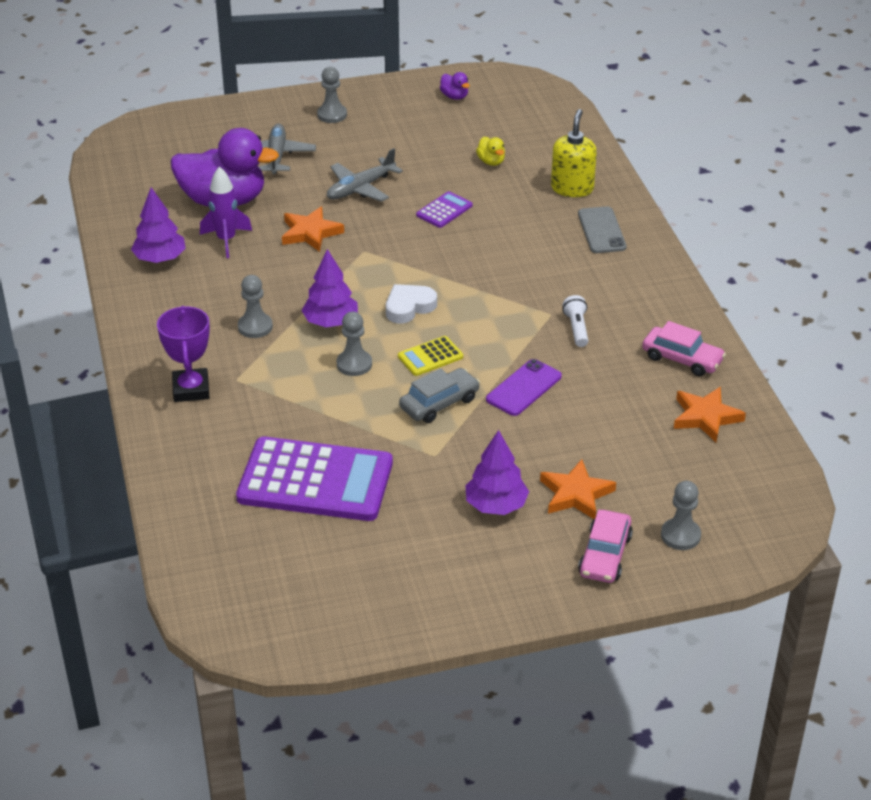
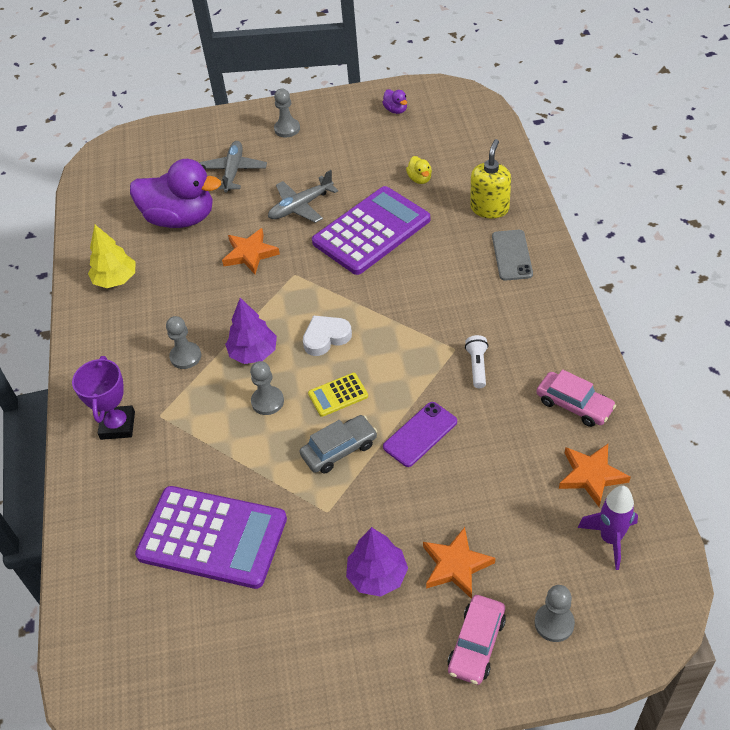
camera: 10 degrees right, 10 degrees up
purple tree [131,187,186,263] -> yellow tree [88,225,136,288]
purple rocket [200,166,252,258] -> purple rocket moved to [578,485,638,570]
purple calculator [416,191,472,228] -> purple calculator [312,186,430,275], size x2.29

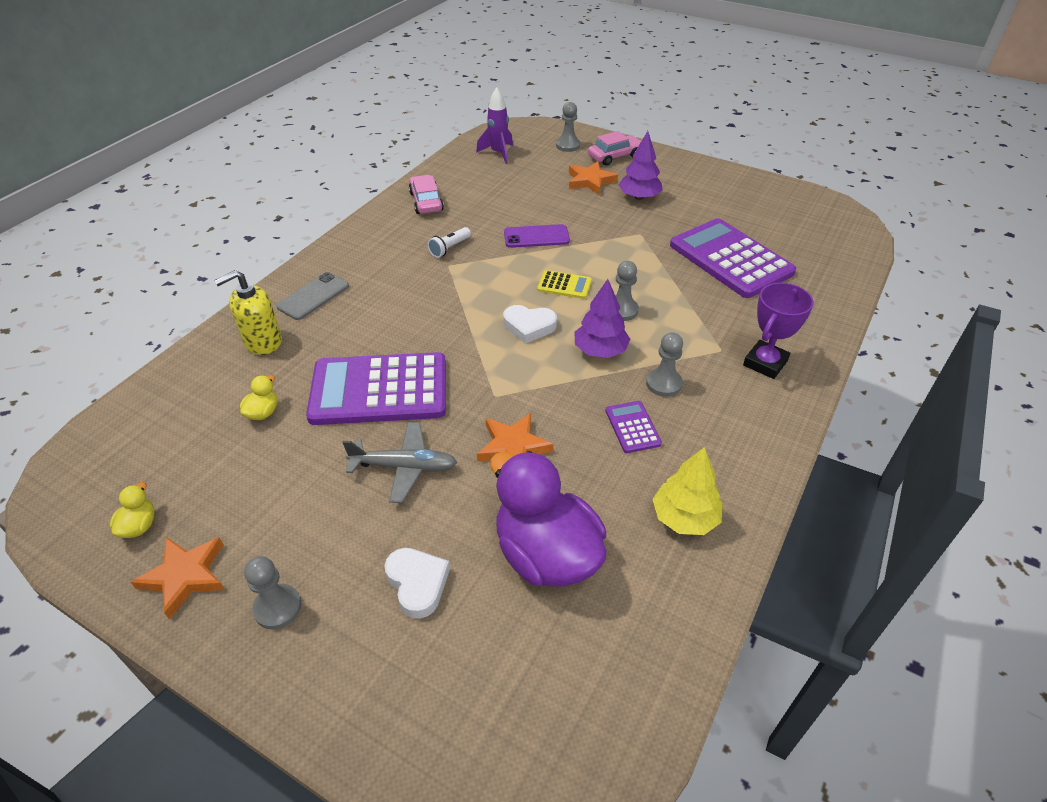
camera: 145 degrees left, 5 degrees down
grey plane [200,141,267,193] -> white heart [384,548,450,619]
grey car [299,415,377,473] -> none
purple duck [382,90,407,114] -> yellow duck [110,482,155,538]
orange star [559,444,631,507] -> orange star moved to [131,537,225,619]
none -> purple calculator [606,401,662,453]

